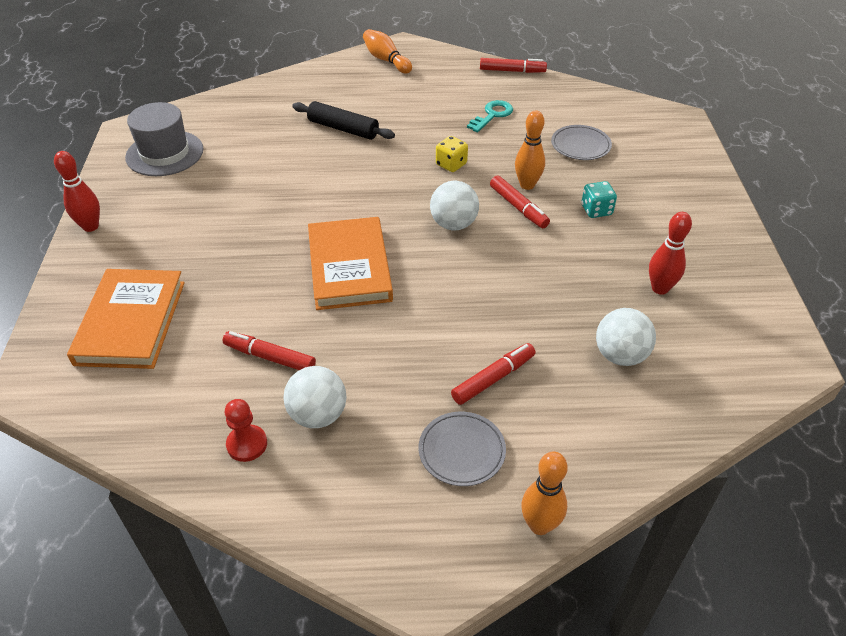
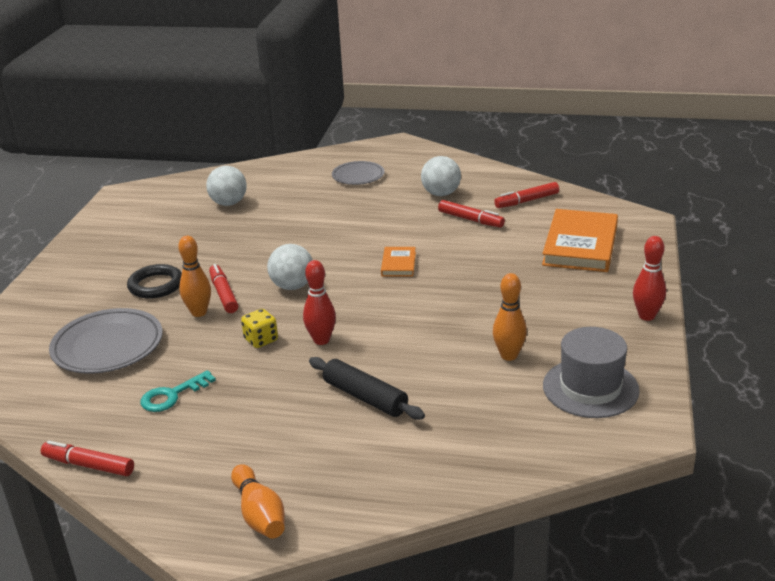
camera: 165 degrees left, 15 degrees down
red pawn [225,399,267,462] -> none
orange book [308,217,393,310] -> orange book [381,247,416,276], size x0.49
red marker [451,343,535,405] -> red marker moved to [494,182,559,208]
orange bowling pin [521,451,568,535] -> orange bowling pin moved to [493,273,527,361]
grey plate [551,125,612,160] -> grey plate [49,308,163,374], size x1.61
turquoise dice [581,181,617,218] -> black ring [127,264,182,299]
red bowling pin [649,212,692,295] -> red bowling pin moved to [303,260,336,345]

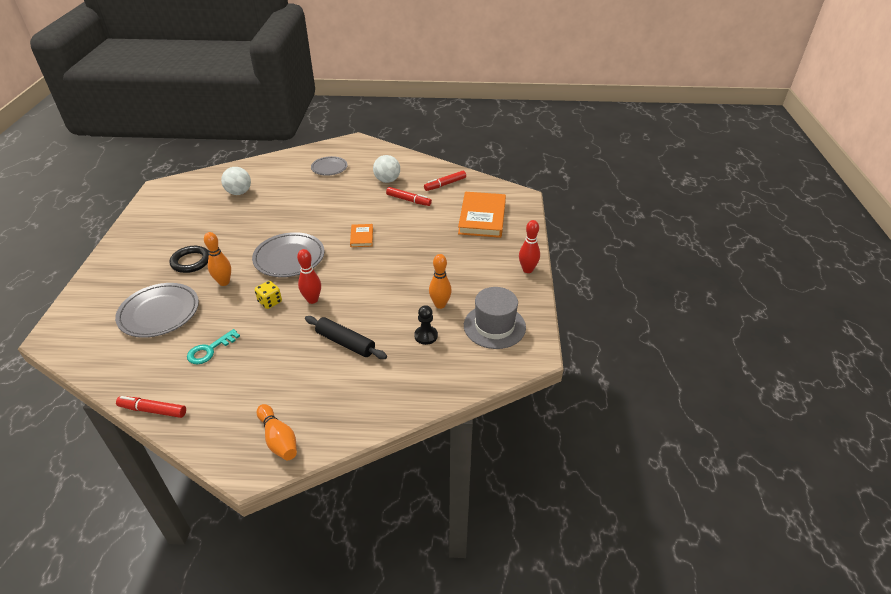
camera: 10 degrees left, 10 degrees up
red marker [209,264,238,313] -> none
white ball [267,244,313,290] -> grey plate [252,232,325,277]
none -> black pawn [414,305,438,345]

